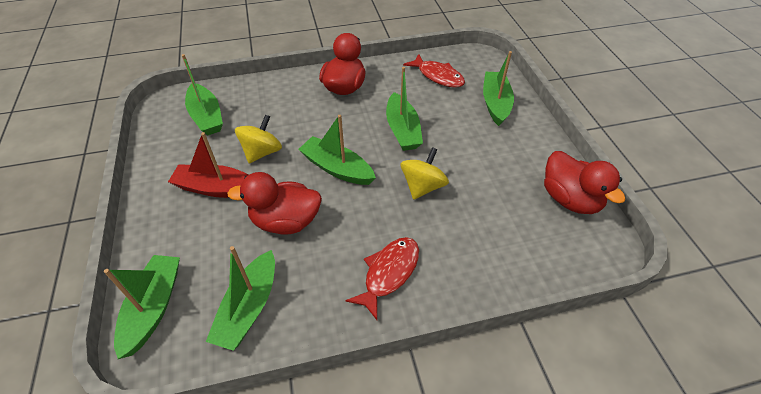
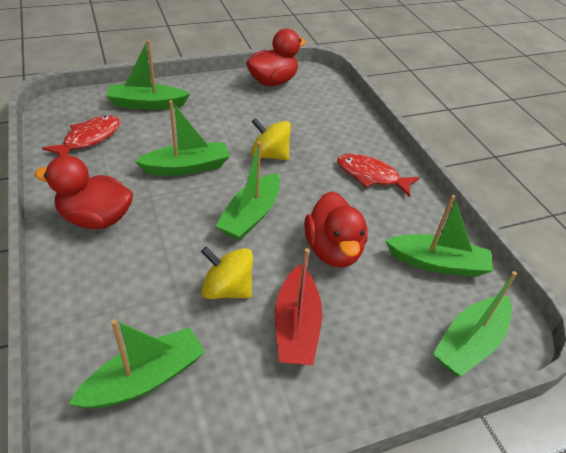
camera: 100 degrees left, 5 degrees down
green boat [104,255,180,359] -> green boat turned 45 degrees counterclockwise [433,271,517,376]

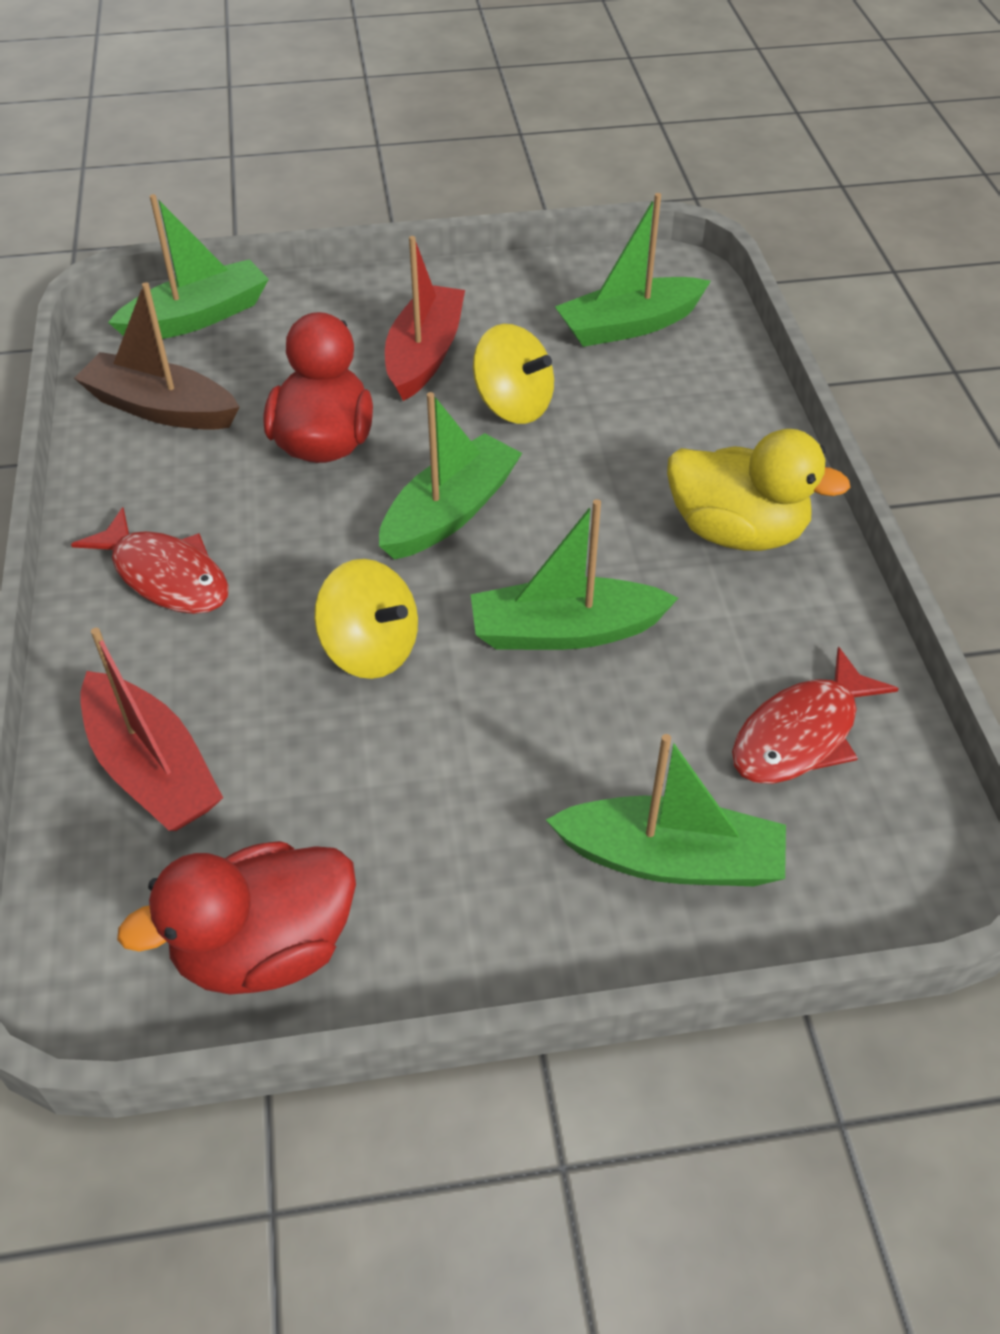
camera: 165 degrees left, 5 degrees up
red duck [35,155,133,229] -> yellow duck [667,429,851,551]
green boat [385,195,493,277] -> brown boat [74,282,240,430]
none -> red boat [80,628,223,831]

